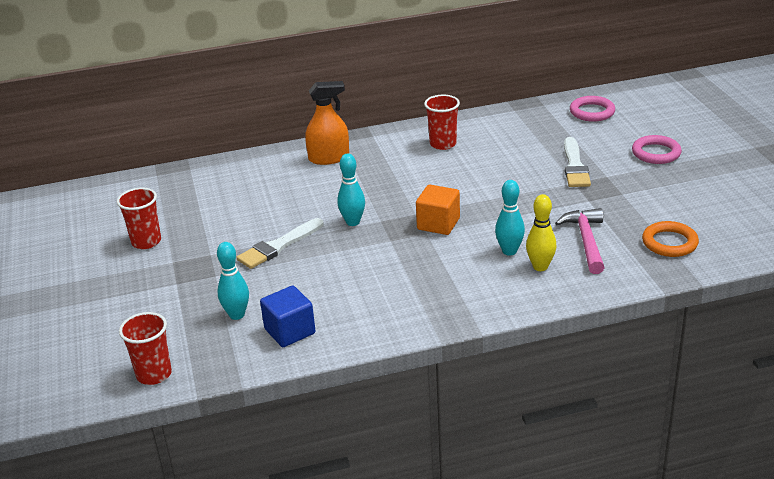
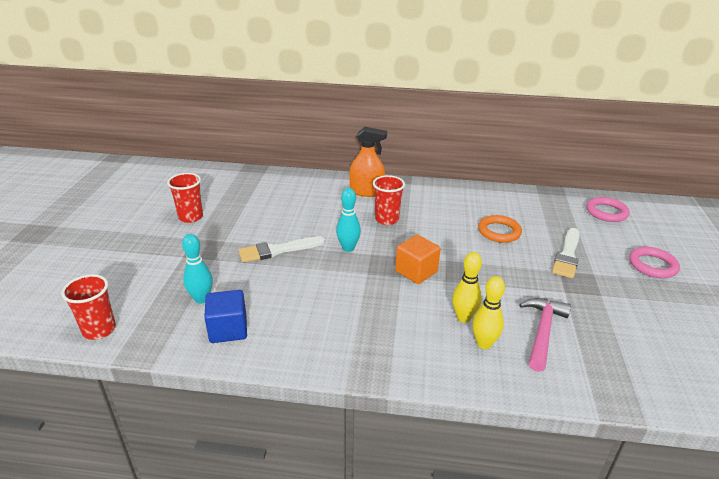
camera: 20 degrees right, 0 degrees up
red cup [424,95,460,150] -> red cup moved to [373,175,405,225]
turquoise bowling pin [495,180,525,256] -> yellow bowling pin [452,252,482,323]
orange ring [642,221,699,257] -> orange ring moved to [478,215,522,243]

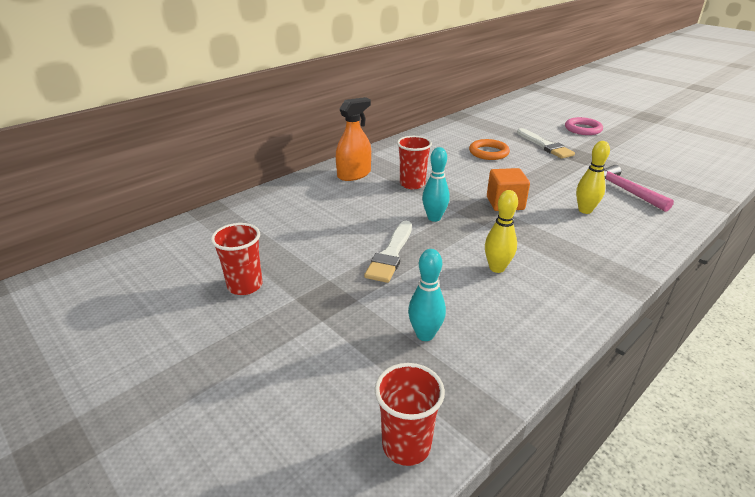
camera: 50 degrees left, 0 degrees up
blue cube [204,290,247,343] -> none
yellow bowling pin [472,276,505,349] -> yellow bowling pin moved to [485,190,518,273]
pink ring [587,197,630,222] -> none

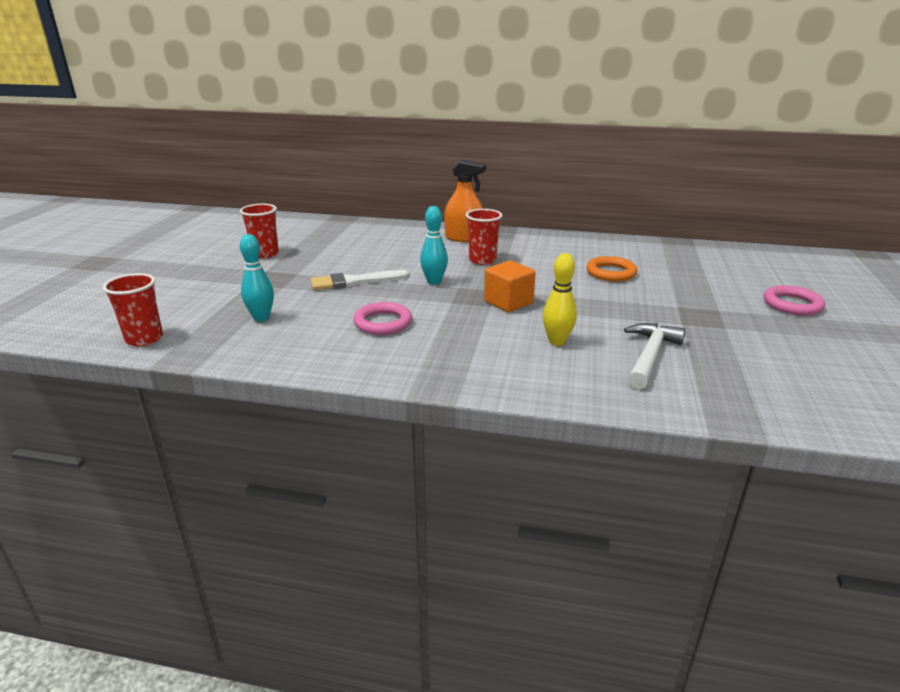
camera: 55 degrees right, 5 degrees down
yellow bowling pin [485,190,518,273] -> pink ring [353,302,412,335]
white brush [517,128,575,159] -> none
pink hammer [604,165,674,212] -> white hammer [624,323,686,389]

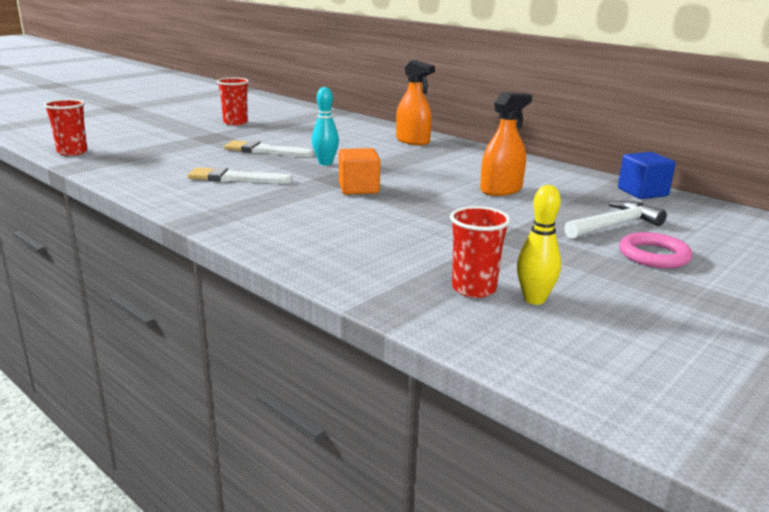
camera: 30 degrees right, 5 degrees down
turquoise bowling pin [240,234,274,321] -> none
pink ring [353,302,412,335] -> white brush [188,167,293,183]
red cup [466,209,502,265] -> red cup moved to [450,206,511,298]
yellow bowling pin [543,253,577,346] -> yellow bowling pin moved to [517,185,561,305]
orange ring [586,256,637,281] -> orange spray bottle [480,92,532,196]
white hammer [624,323,686,389] -> white hammer moved to [564,201,667,239]
none -> blue cube [618,152,675,199]

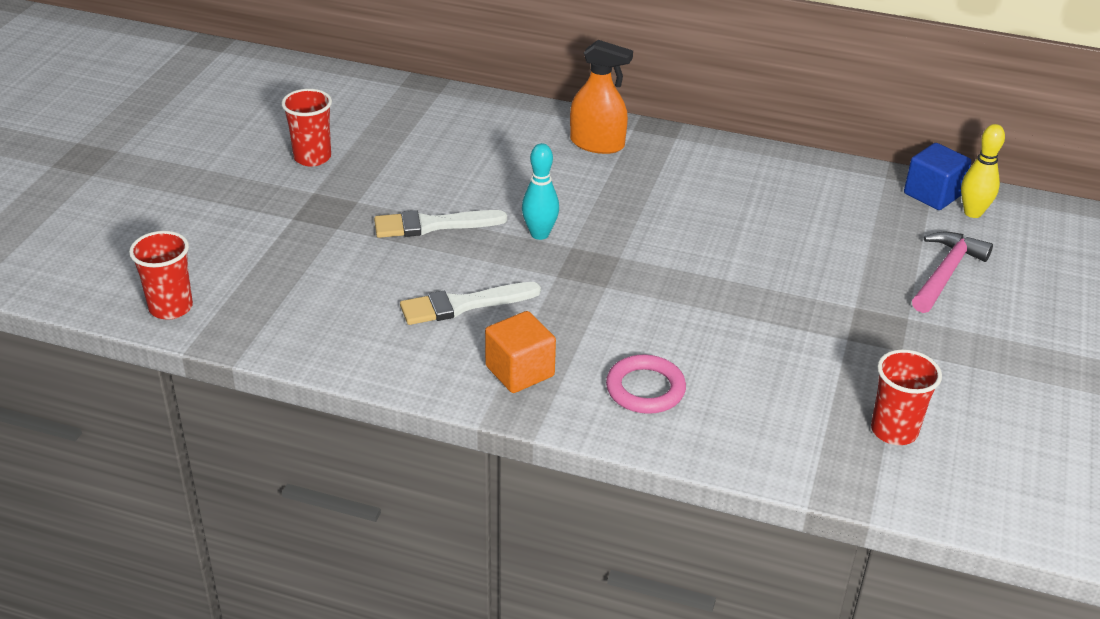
camera: 25 degrees left, 15 degrees up
orange cube [339,148,380,195] -> orange cube moved to [485,311,556,393]
orange spray bottle [480,92,532,196] -> none
yellow bowling pin [517,185,561,305] -> yellow bowling pin moved to [961,124,1005,218]
white hammer [564,201,667,239] -> pink hammer [912,232,993,313]
pink ring [619,232,693,268] -> pink ring moved to [606,354,686,414]

